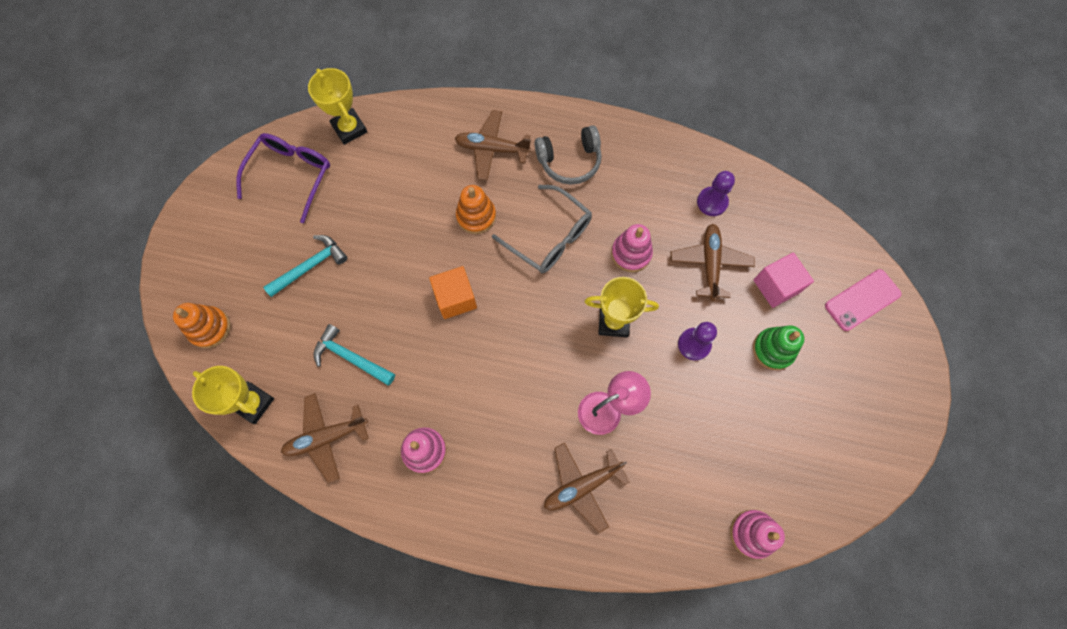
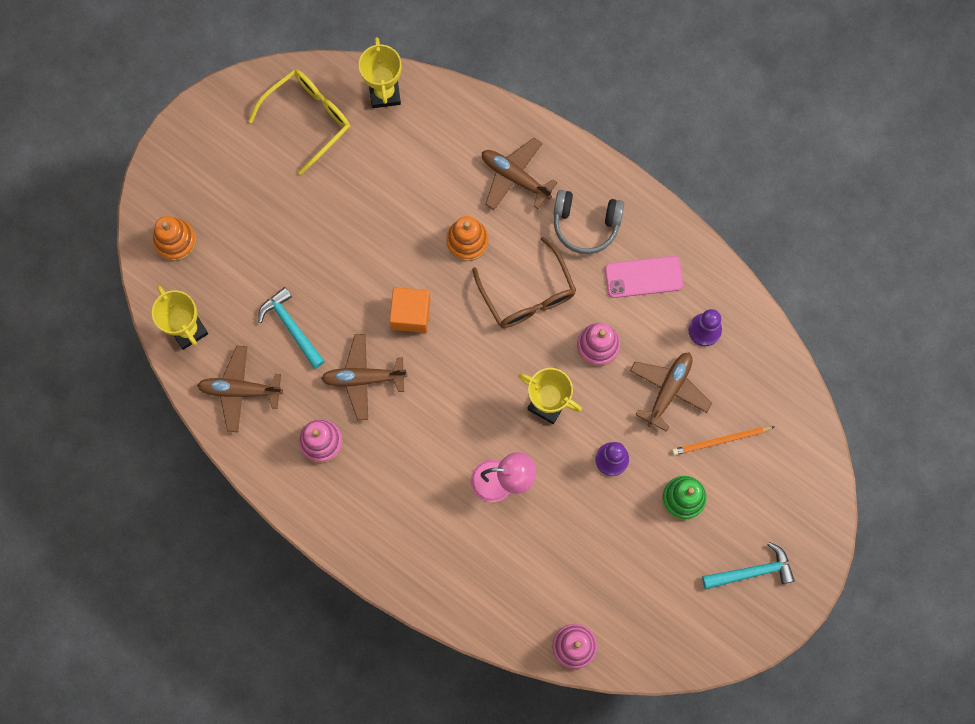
camera: 25 degrees right, 5 degrees up
purple glasses [236,133,330,223] -> yellow glasses [248,70,350,175]
turquoise hammer [263,235,347,297] -> turquoise hammer moved to [702,542,795,589]
grey glasses [492,185,592,273] -> brown glasses [472,237,576,328]
brown plane [544,442,630,533] -> brown plane moved to [321,334,407,420]
pink cube [753,252,814,308] -> orange pencil [672,426,774,455]
pink phone [825,269,902,331] -> pink phone moved to [605,256,683,298]

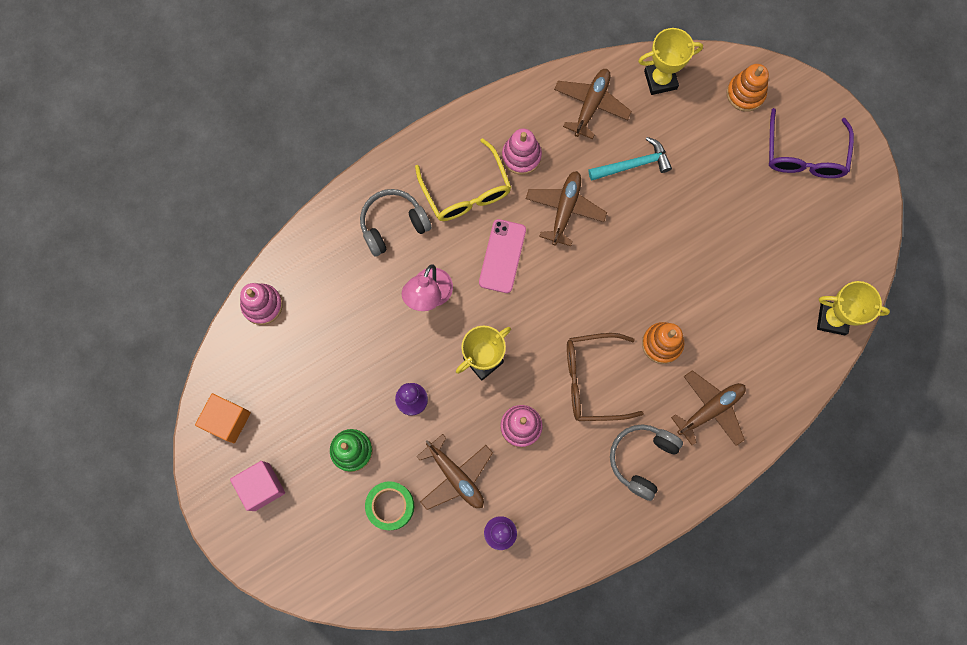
camera: 110 degrees right, 0 degrees up
yellow glasses [248,70,350,175] -> yellow glasses moved to [415,138,511,221]
orange cube [390,287,430,333] -> orange cube moved to [195,393,251,443]
pink phone [605,256,683,298] -> pink phone moved to [479,219,526,293]
orange pencil [672,426,774,455] -> green tape [365,481,414,530]
turquoise hammer [702,542,795,589] -> pink cube [230,461,285,511]
none -> grey headphones [360,189,432,257]
none -> purple glasses [769,108,854,178]

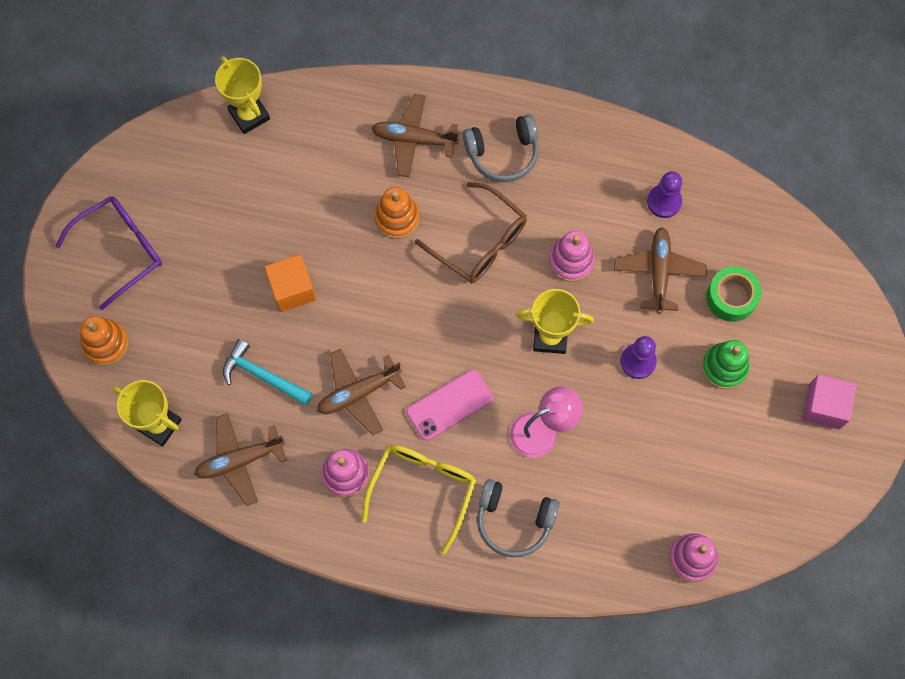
camera: 135 degrees left, 5 degrees down
orange cube [195,393,251,443] -> orange cube moved to [264,254,316,312]

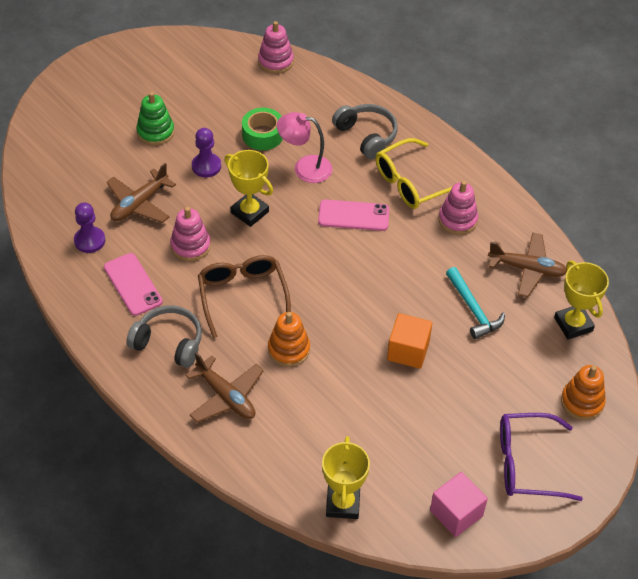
camera: 145 degrees left, 20 degrees down
brown plane [317,349,406,436] -> none
green tape [706,266,762,322] -> green tape moved to [242,108,283,150]
pink cube [802,374,857,430] -> pink cube moved to [430,472,488,537]
none -> pink phone [104,253,163,316]

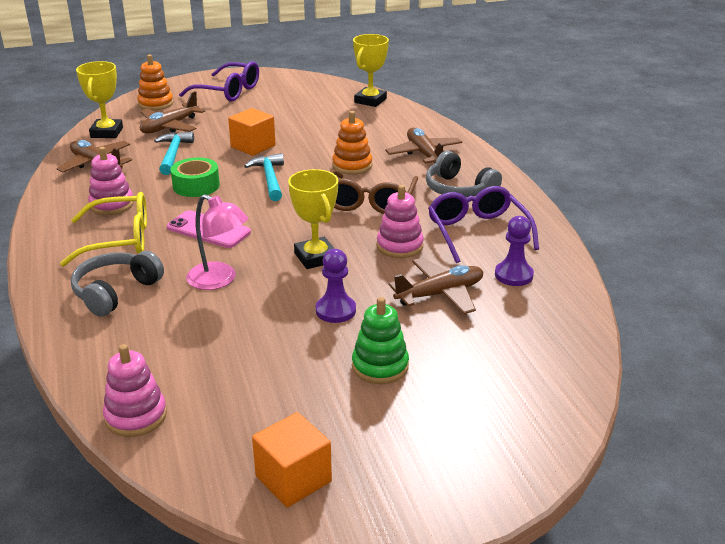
camera: 155 degrees left, 20 degrees down
pink phone [104,253,163,316] -> purple glasses [428,186,539,263]
green tape [242,108,283,150] -> green tape moved to [171,158,220,197]
grey headphones [332,104,398,159] -> grey headphones turned 45 degrees clockwise [71,251,164,317]
pink cube [430,472,488,537] -> none
none -> brown plane [140,91,205,133]
none -> turquoise hammer [244,153,284,201]
none -> orange cube [252,412,332,508]

